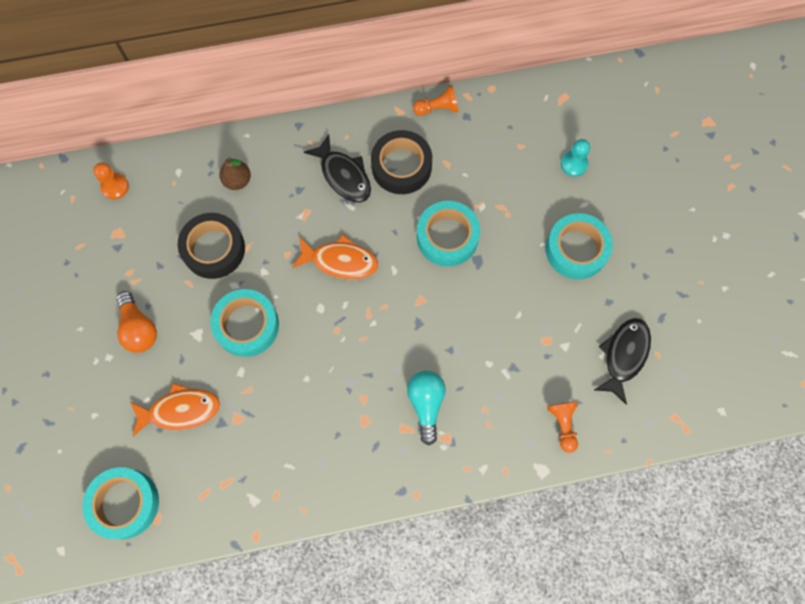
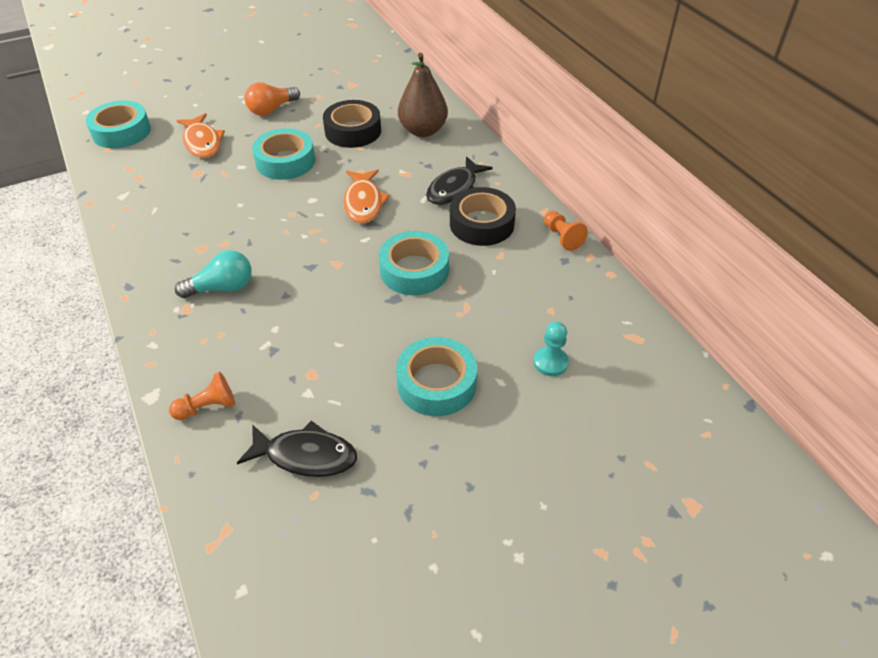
camera: 75 degrees right, 25 degrees down
orange pawn [93,163,129,199] -> none
brown pear [219,157,251,190] -> brown pear [398,53,448,137], size x1.75

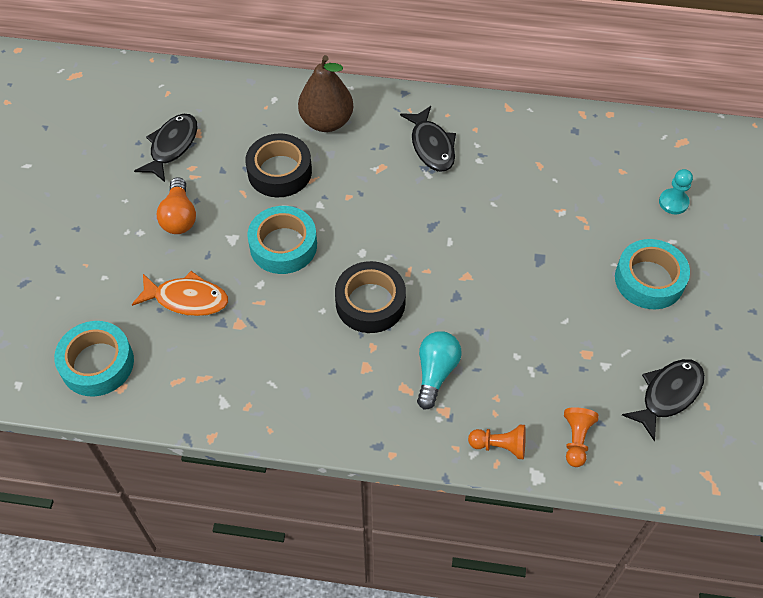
camera: 55 degrees left, 10 degrees up
orange fish [343,169,390,224] -> none
turquoise tape [379,231,449,295] -> none
black tape [450,187,516,246] -> black tape moved to [335,261,406,333]
orange pawn [544,211,588,251] -> orange pawn moved to [468,425,526,459]
none -> black fish [134,114,198,182]

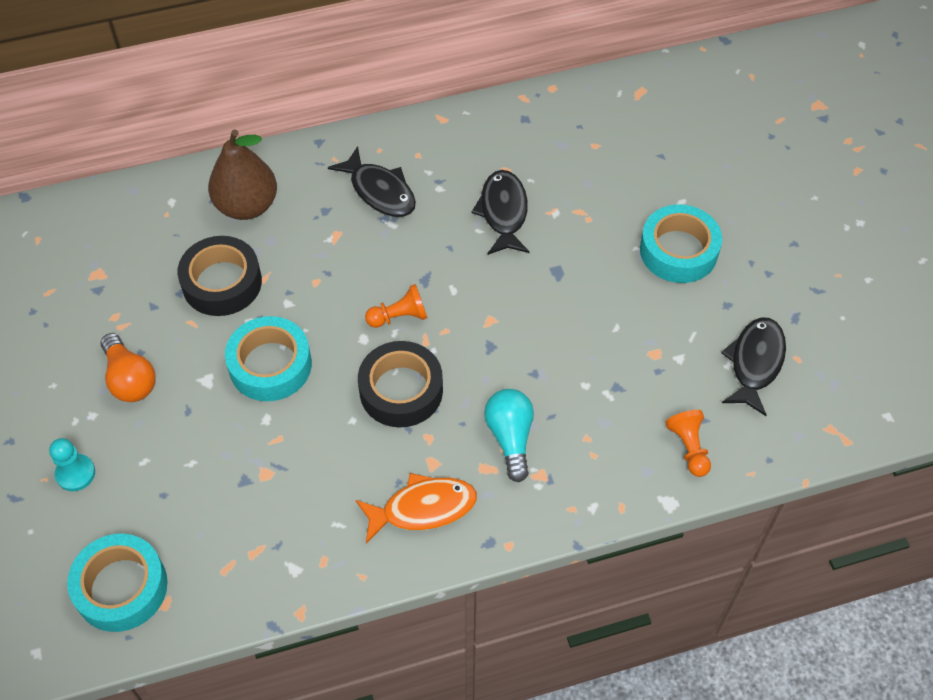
camera: 25 degrees left, 0 degrees up
orange fish [132,271,228,316] -> orange fish moved to [356,473,477,543]
black fish [134,114,198,182] -> black fish moved to [471,170,530,255]
orange pawn [468,425,526,459] -> orange pawn moved to [365,284,427,328]
turquoise pawn [659,169,693,214] -> turquoise pawn moved to [49,438,95,491]

